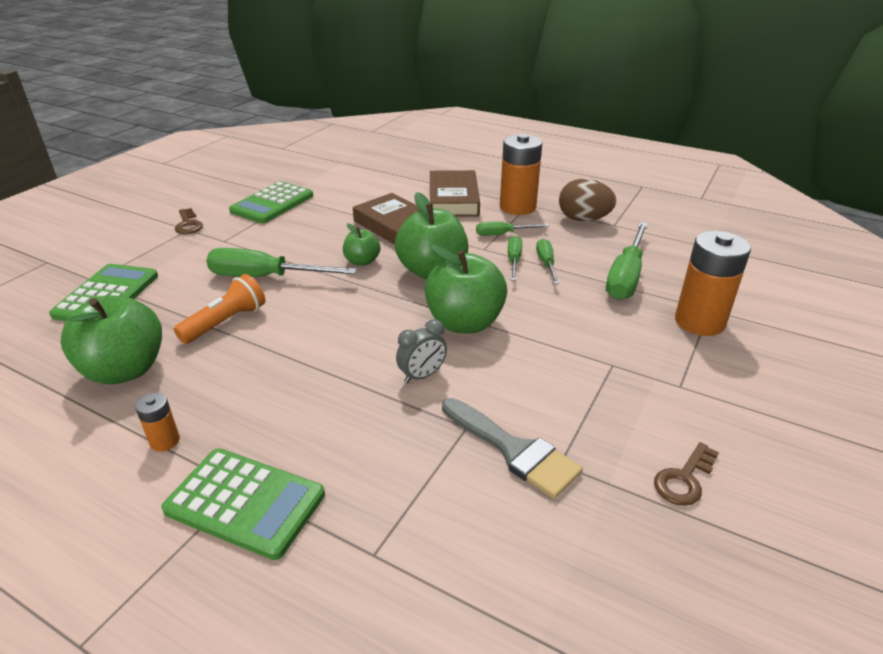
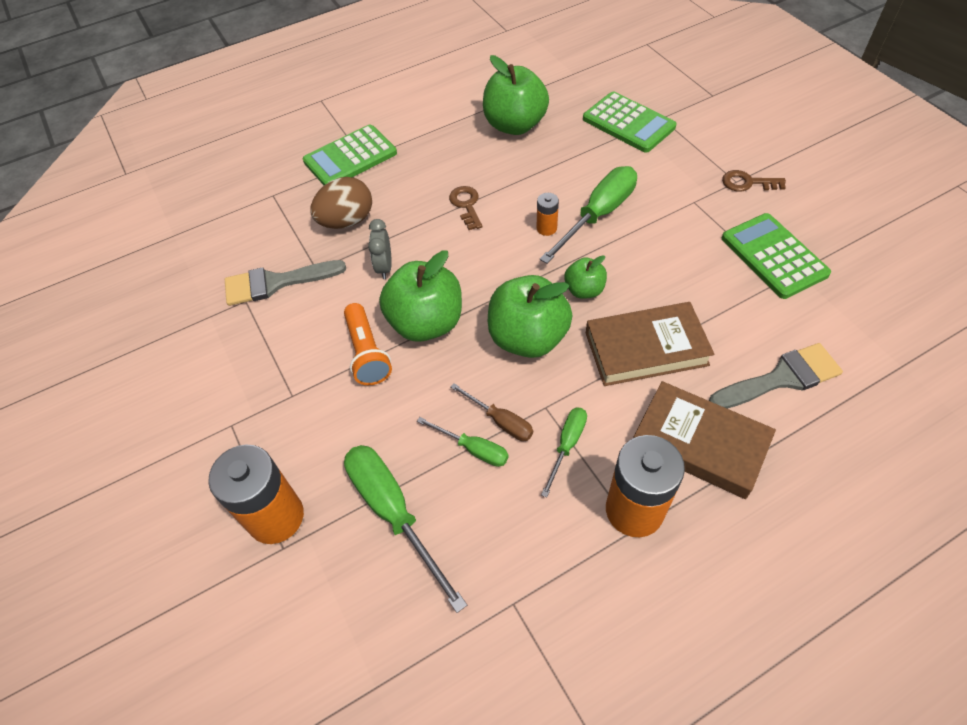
camera: 125 degrees right, 20 degrees up
orange battery [135,393,180,452] -> orange battery moved to [537,193,559,236]
orange flashlight [174,274,265,344] -> orange flashlight moved to [344,303,392,385]
green screwdriver [508,236,522,281] -> brown screwdriver [451,383,533,441]
brown egg [559,179,616,221] -> brown egg moved to [310,177,372,229]
brown key [654,442,719,506] -> brown key moved to [449,186,483,230]
none -> grey brush [709,343,843,409]

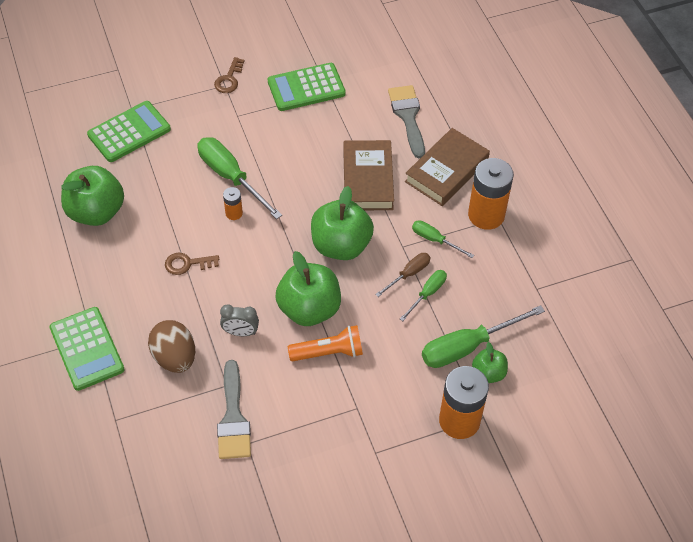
camera: 85 degrees left, 0 degrees up
green apple [564,255,607,299] -> green apple moved to [472,342,508,383]

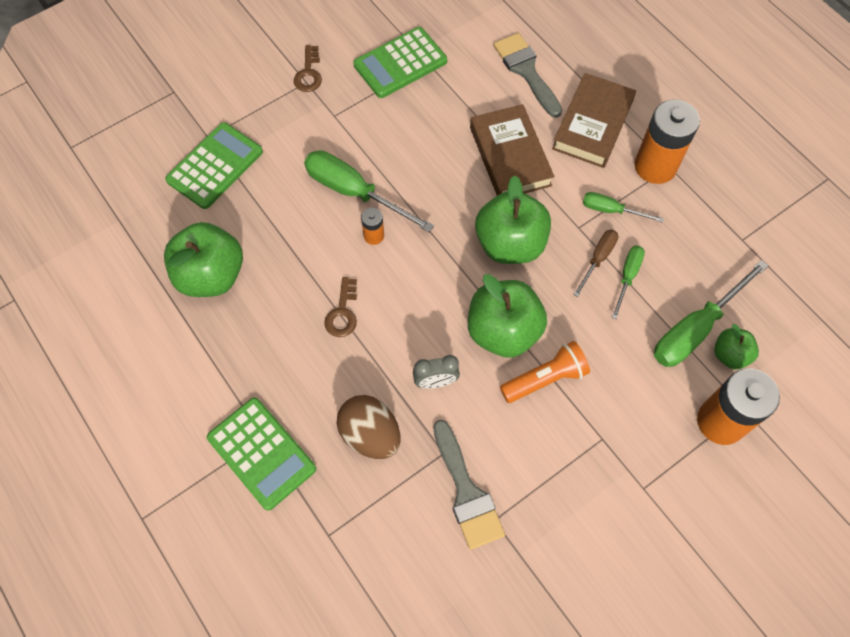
camera: 15 degrees left, 10 degrees up
brown key [165,253,219,275] -> brown key turned 60 degrees counterclockwise [324,277,357,337]

